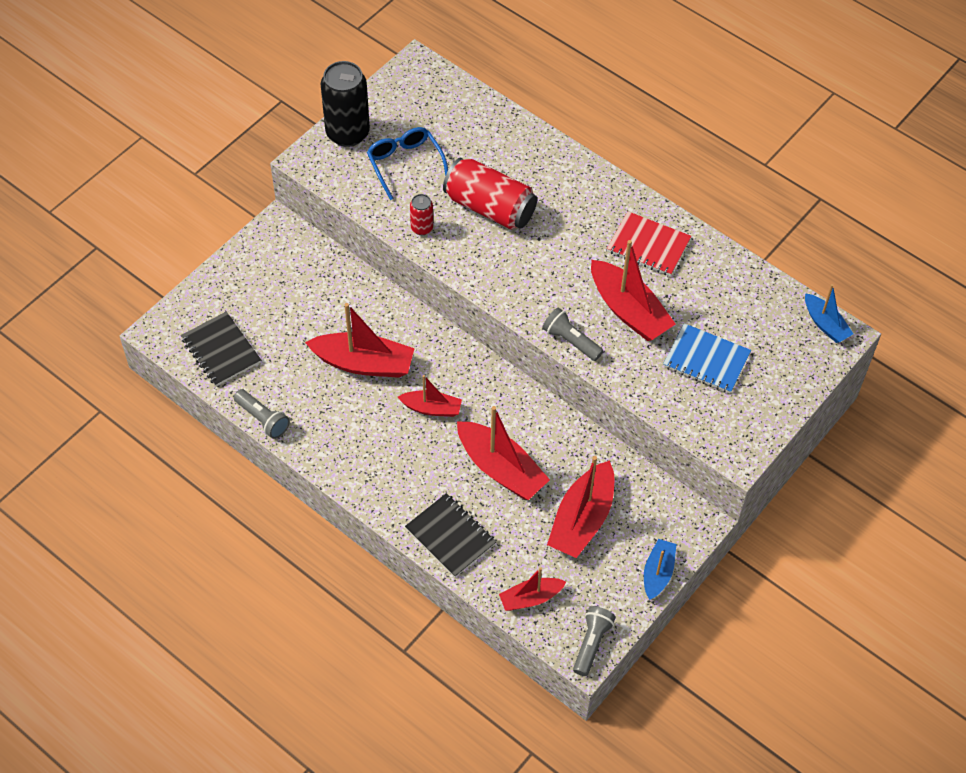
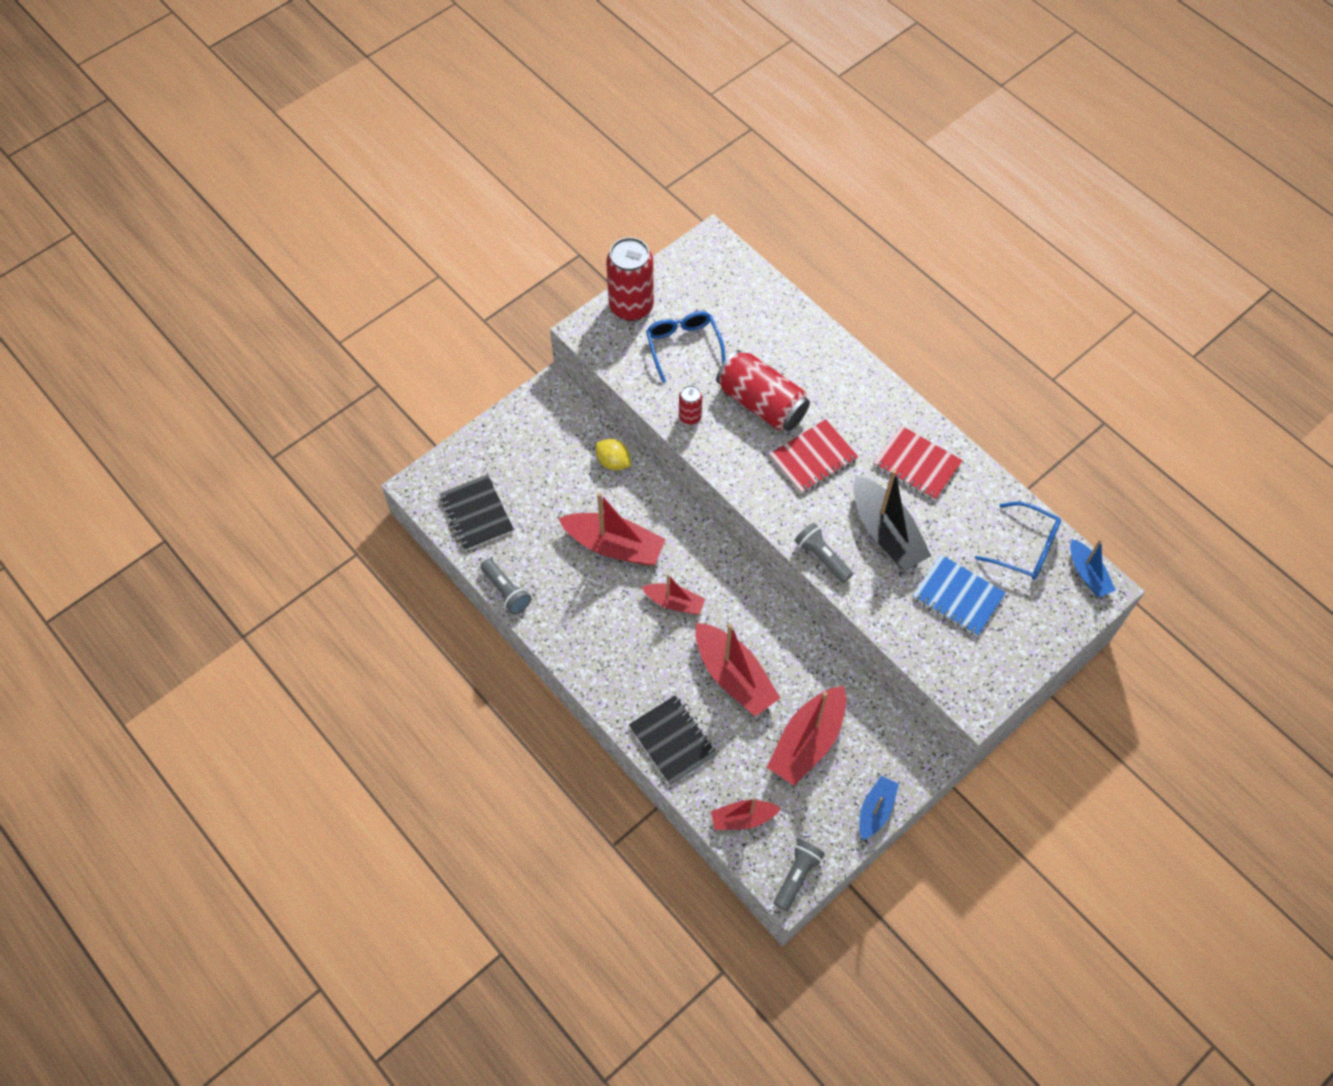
camera: 10 degrees right, 5 degrees up
black can [321,61,370,147] -> red can [606,237,654,321]
red boat [591,240,676,341] -> black boat [853,469,931,570]
none -> yellow lemon [595,439,631,470]
none -> red notebook [769,419,858,494]
none -> blue glasses [976,502,1061,580]

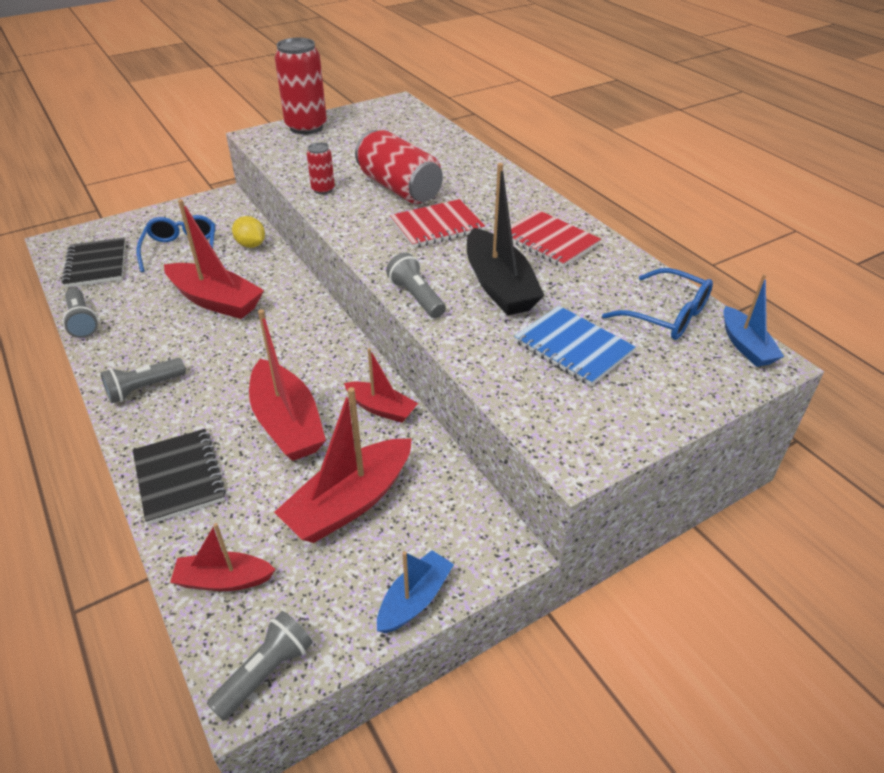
camera: 10 degrees right, 20 degrees down
red boat [641,574,705,614] -> red boat moved to [344,348,418,423]
blue glasses [646,311,726,383] -> blue glasses moved to [137,215,215,272]
none -> grey flashlight [100,358,186,403]

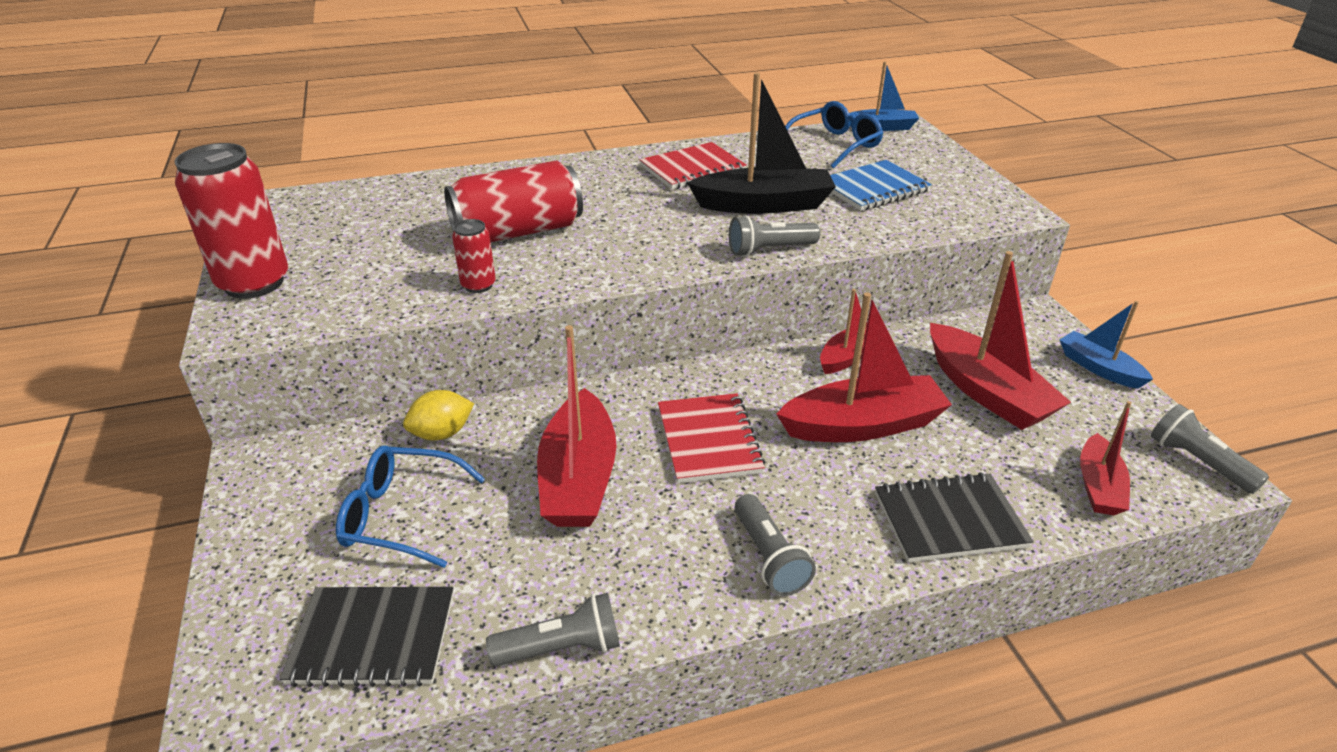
camera: 75 degrees left, 5 degrees down
red boat [164,199,264,319] -> red boat turned 135 degrees clockwise [537,325,617,527]
red notebook [390,199,485,248] -> red notebook moved to [658,393,765,483]

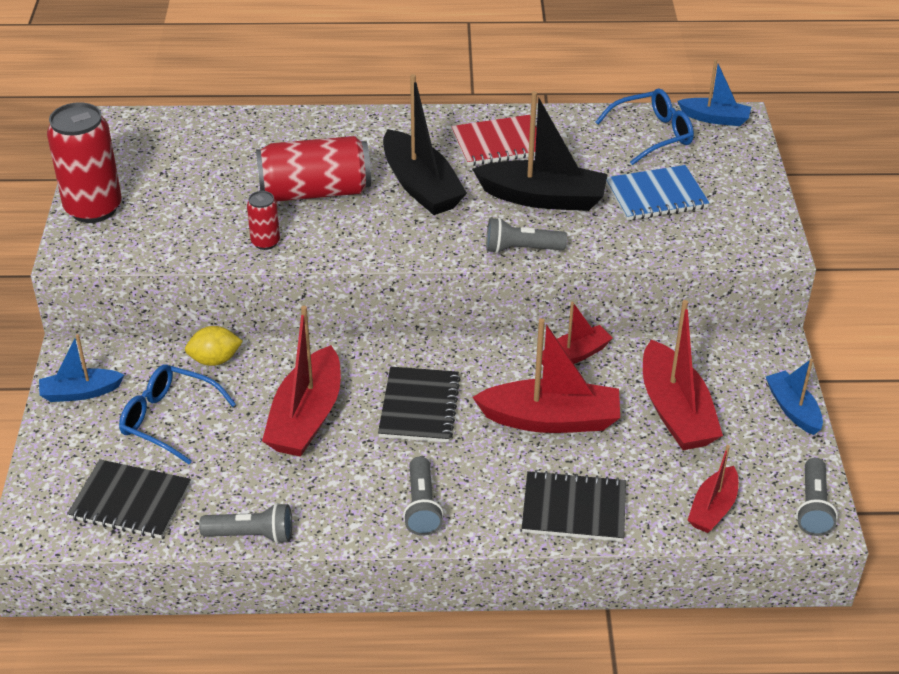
camera: 15 degrees right, 5 degrees up
red notebook [658,393,765,483] -> black notebook [378,367,461,443]
grey flashlight [1151,404,1269,494] -> grey flashlight turned 150 degrees counterclockwise [796,458,838,536]
none -> blue boat [39,334,124,402]
none -> black boat [383,74,467,215]

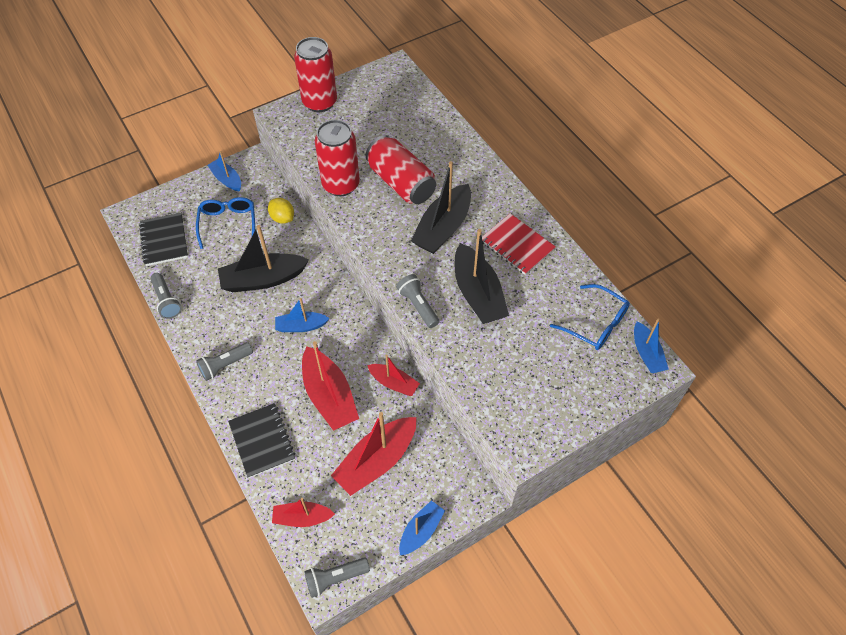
camera: 60 degrees right, 15 degrees up
red can [247,191,280,250] -> red can [315,120,360,196], size x2.04
red boat [262,306,341,457] -> black boat [218,225,309,292]
black notebook [378,367,461,443] -> blue boat [275,298,330,332]
blue notebook [606,165,709,221] -> none

